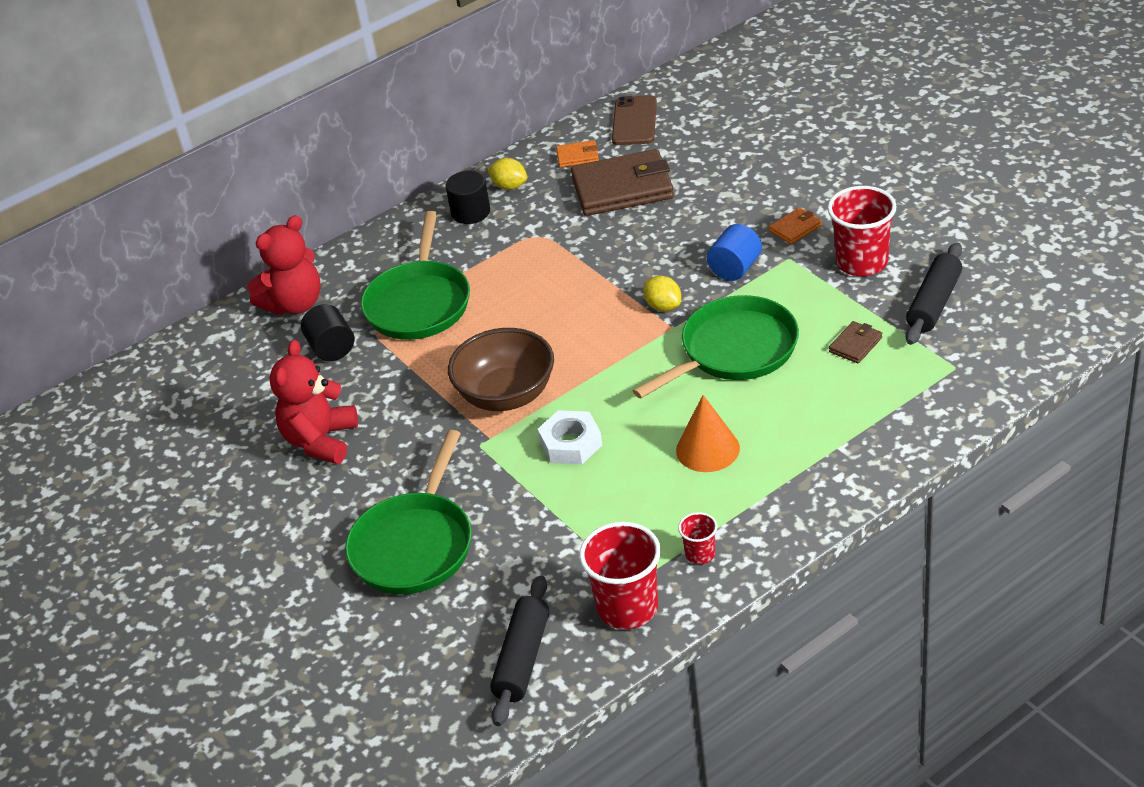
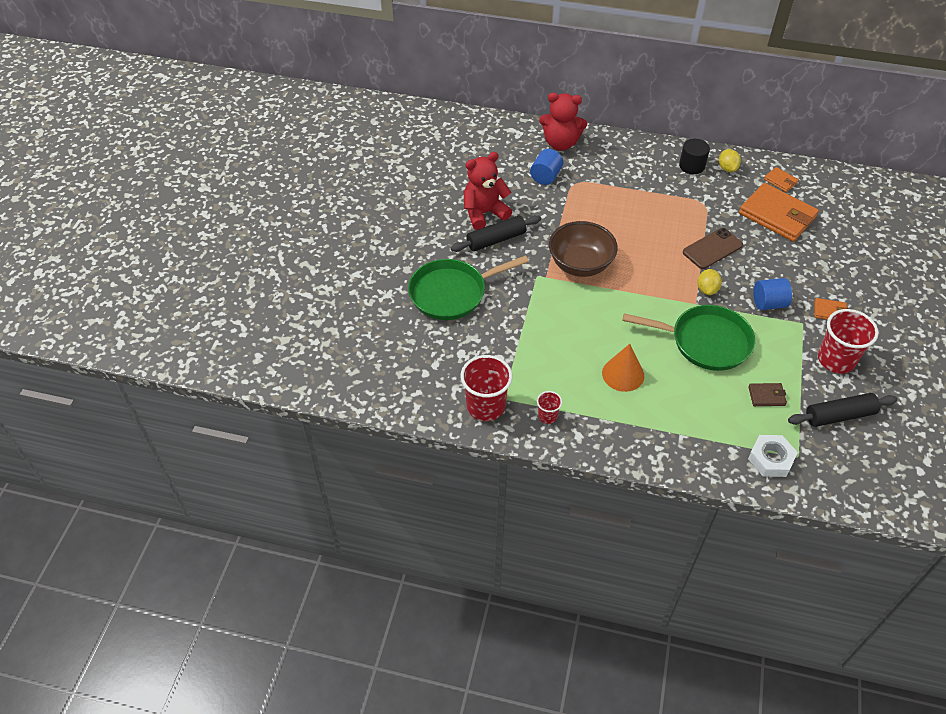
camera: 45 degrees right, 10 degrees up
black cylinder [301,304,354,361] -> blue cylinder [530,149,563,185]
green pan [361,211,470,340] -> none
black rolling pin [490,575,549,726] -> black rolling pin moved to [451,215,541,252]
white nut [538,410,602,464] -> white nut moved to [748,435,798,477]
brown wallet [571,149,674,216] -> orange wallet [739,183,819,242]
brown phone [612,95,657,145] -> brown phone moved to [683,228,743,269]

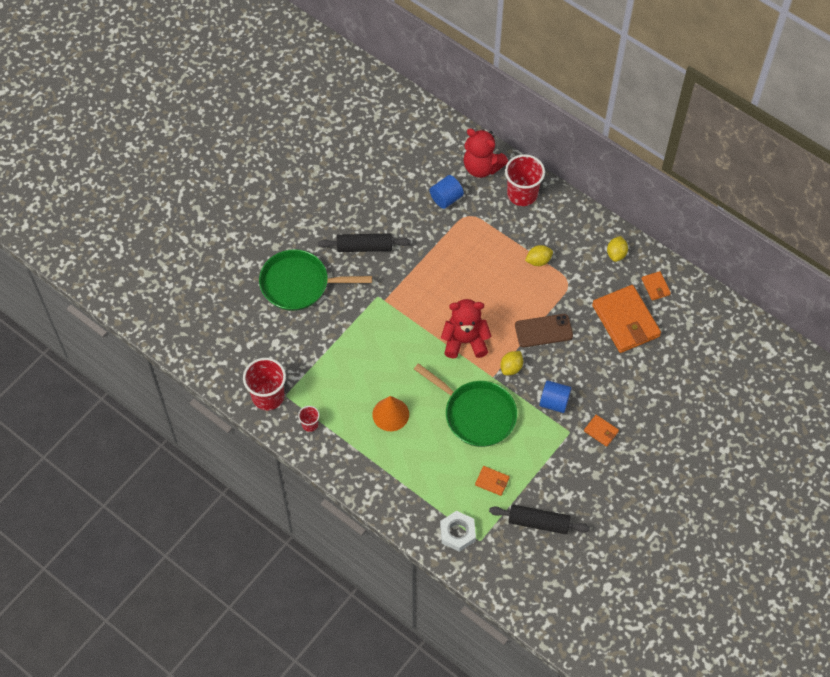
camera: 25 degrees right, 10 degrees up
red teddy bear [463,152,512,230] -> red teddy bear moved to [441,299,492,358]
brown bowl [549,221,618,277] -> none
black cylinder [679,139,710,174] -> none
brown wallet [748,383,787,406] -> orange wallet [475,466,510,496]
red cup [818,309,879,374] -> red cup moved to [505,154,545,206]
none -> yellow lemon [525,245,553,266]

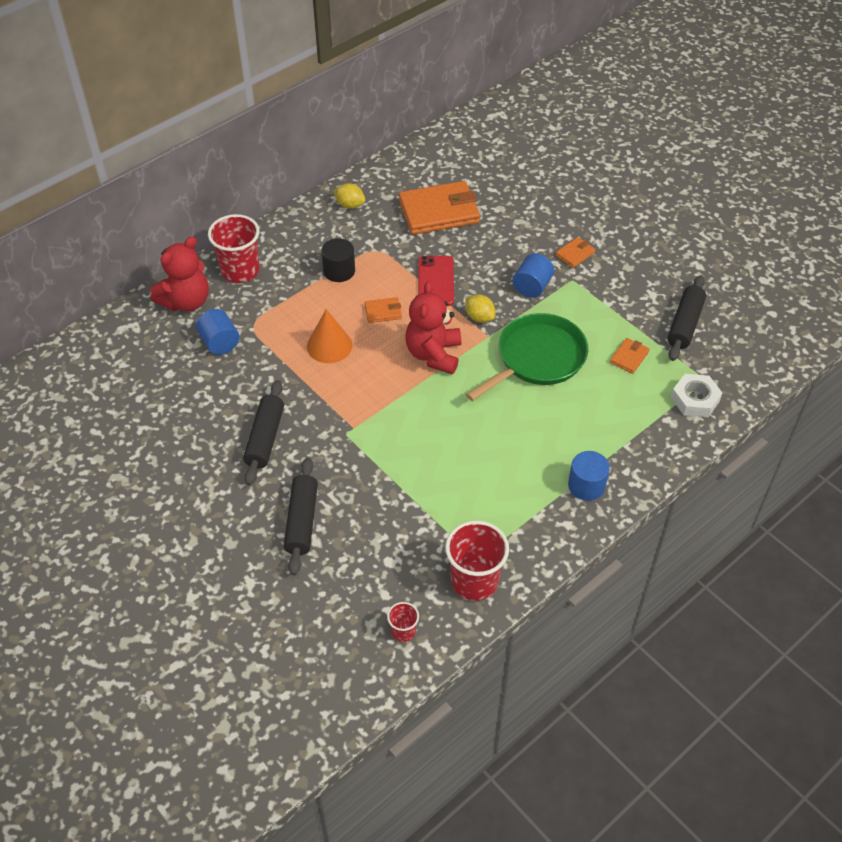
camera: 80 degrees left, 10 degrees down
green pan [259,249,372,311] -> black rolling pin [284,457,318,575]
red cup [298,406,320,432] -> red cup moved to [387,602,419,642]
orange cone [372,396,409,431] -> orange cone moved to [307,309,352,363]
brown phone [515,314,573,347] -> red phone [418,256,454,306]
yellow lemon [525,245,553,266] -> black cylinder [321,238,355,282]
orange wallet [642,271,671,301] -> orange wallet moved to [365,297,402,323]
none -> blue cylinder [568,451,610,501]

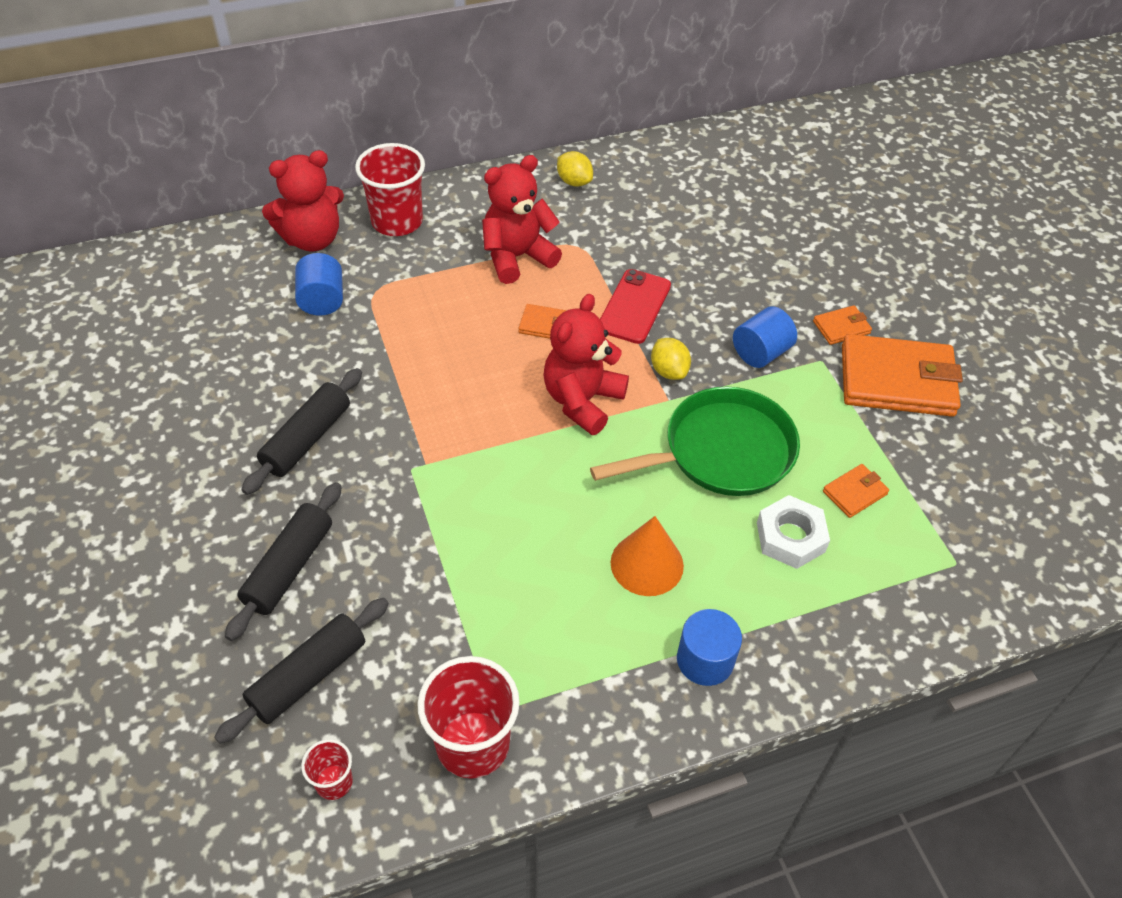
camera: 20 degrees right, 0 degrees up
orange cone [307,309,352,363] -> orange cone moved to [610,516,684,596]
black cylinder [321,238,355,282] -> red teddy bear [482,155,562,284]
orange wallet [399,181,480,235] -> orange wallet moved to [842,334,963,417]
black rolling pin [668,275,706,361] -> black rolling pin moved to [215,598,389,744]
white nut [671,374,722,417] -> white nut moved to [757,495,830,569]

